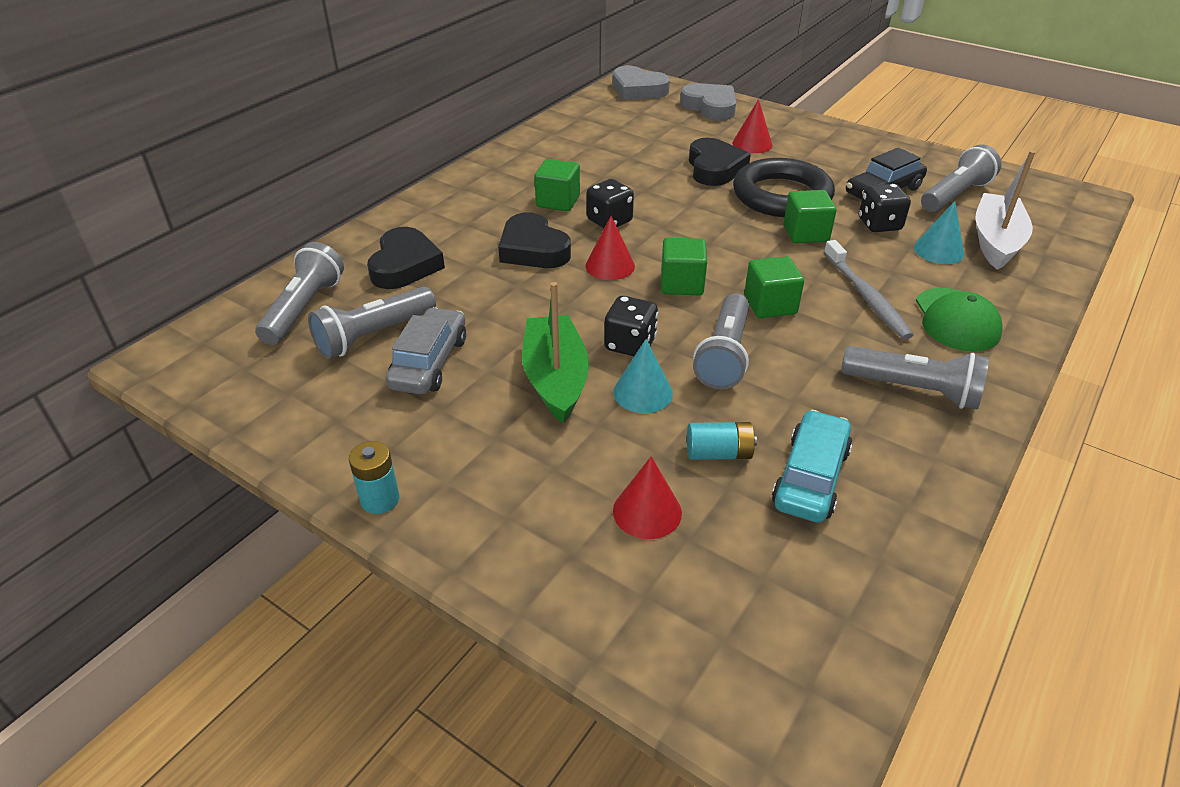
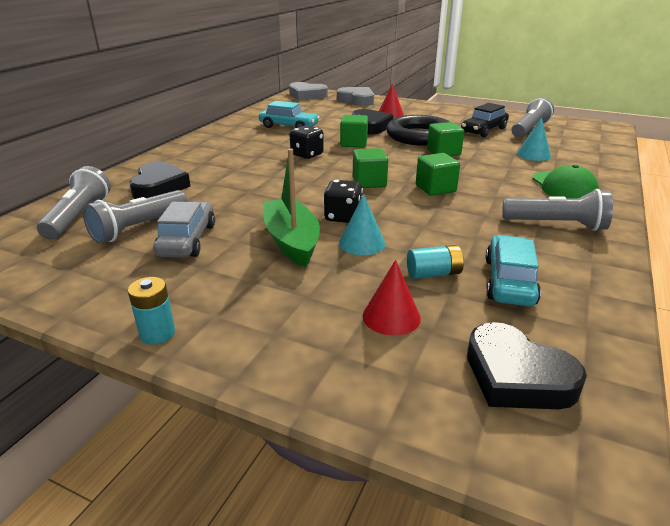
camera: 10 degrees left, 10 degrees down
black heart [498,212,571,268] -> black heart moved to [467,322,587,409]
green cube [534,159,580,211] -> green cube moved to [340,115,368,148]
red cone [585,216,635,280] -> none
grey flashlight [693,293,749,389] -> none
grey toothbrush [824,240,914,340] -> none
black dice [859,184,911,232] -> none
white boat [975,150,1035,270] -> none
none -> turquoise car [259,101,320,128]

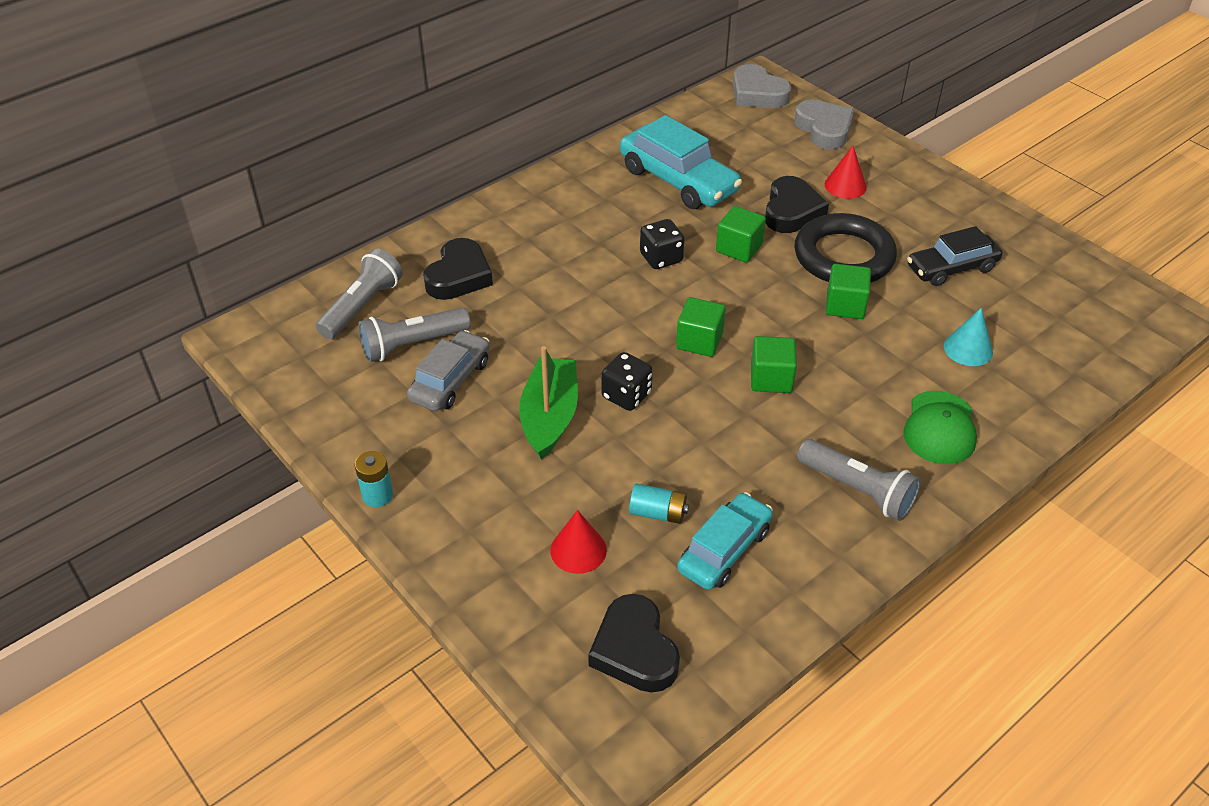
camera: 25 degrees right, 15 degrees up
turquoise car [259,101,320,128] -> turquoise car [620,115,742,209], size x1.52
turquoise cone [339,194,385,255] -> none
grey flashlight [511,98,554,137] -> none

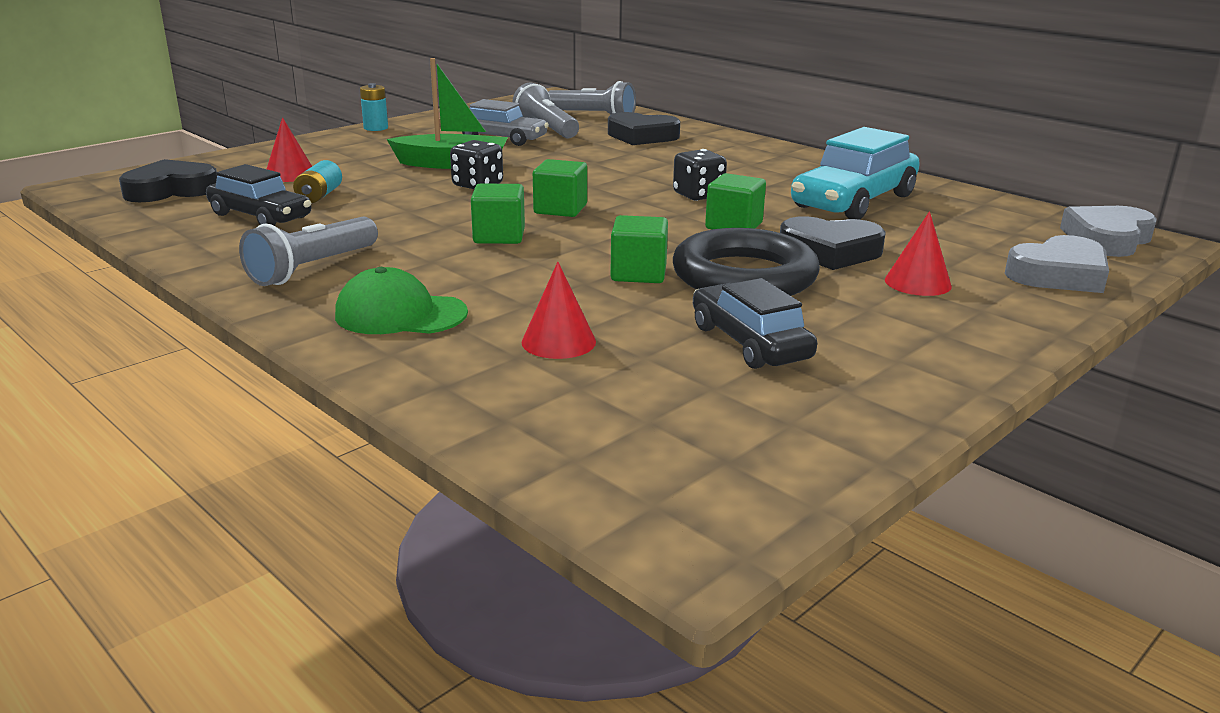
camera: 85 degrees right, 20 degrees down
turquoise car [677,492,773,590] -> black car [206,164,311,226]
turquoise cone [944,308,993,366] -> red cone [522,262,596,359]

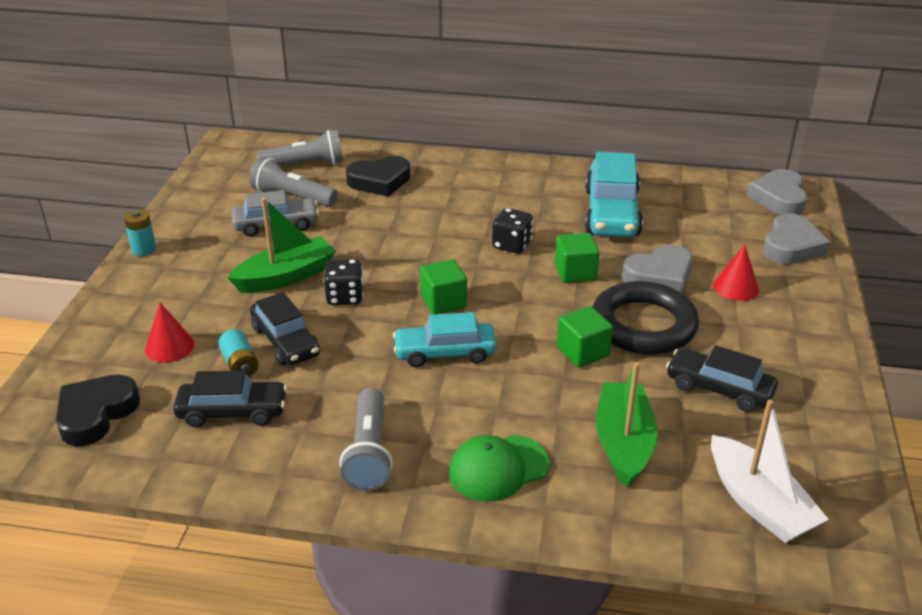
camera: 35 degrees left, 10 degrees up
green cube [471,183,525,244] -> turquoise car [393,312,497,367]
red cone [522,262,596,359] -> green boat [596,362,657,488]
black heart [780,216,886,270] -> grey heart [622,244,693,294]
none -> black car [250,292,320,365]
none -> white boat [711,399,829,543]

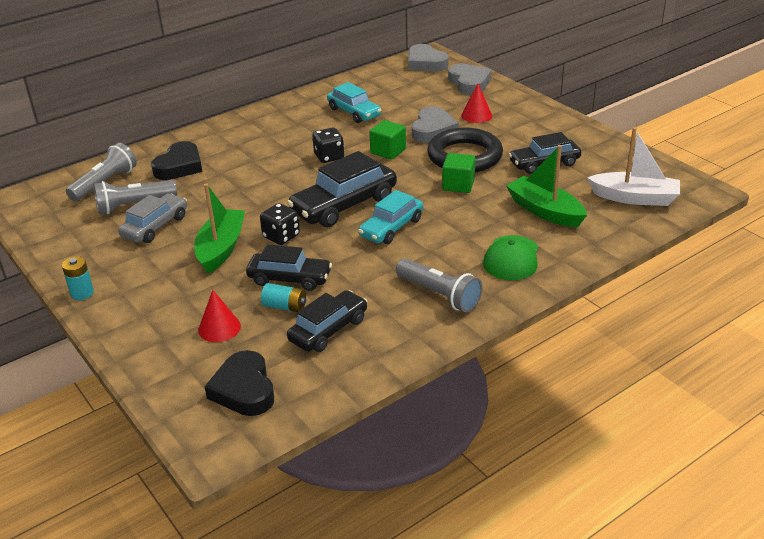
camera: 45 degrees left, 0 degrees up
green cube [420,259,467,315] -> black car [287,151,397,227]
turquoise car [585,152,643,237] -> turquoise car [327,82,381,123], size x0.66

